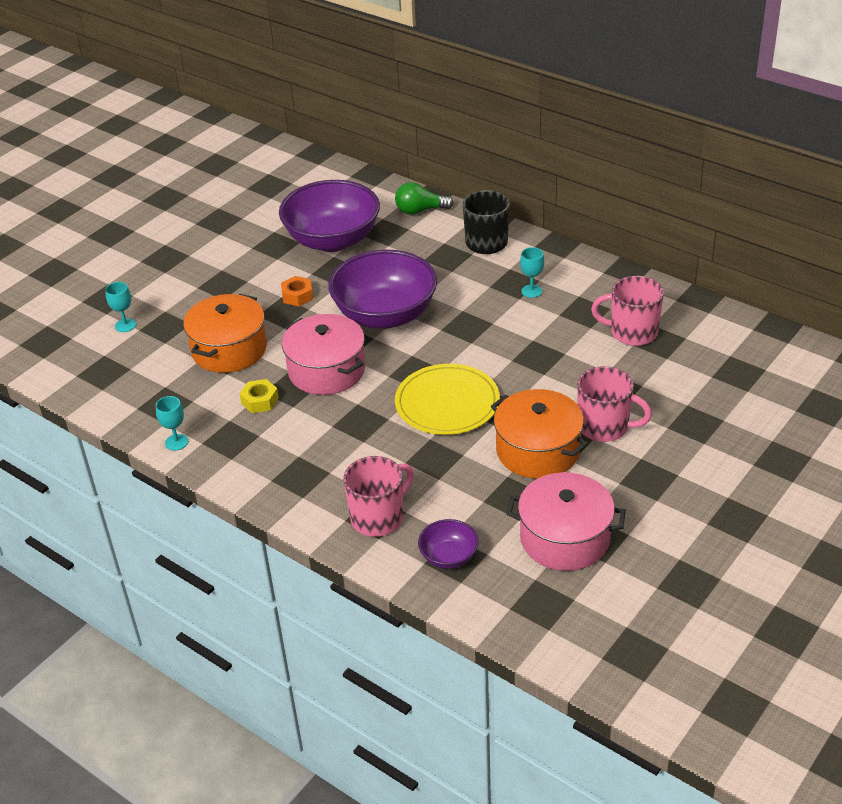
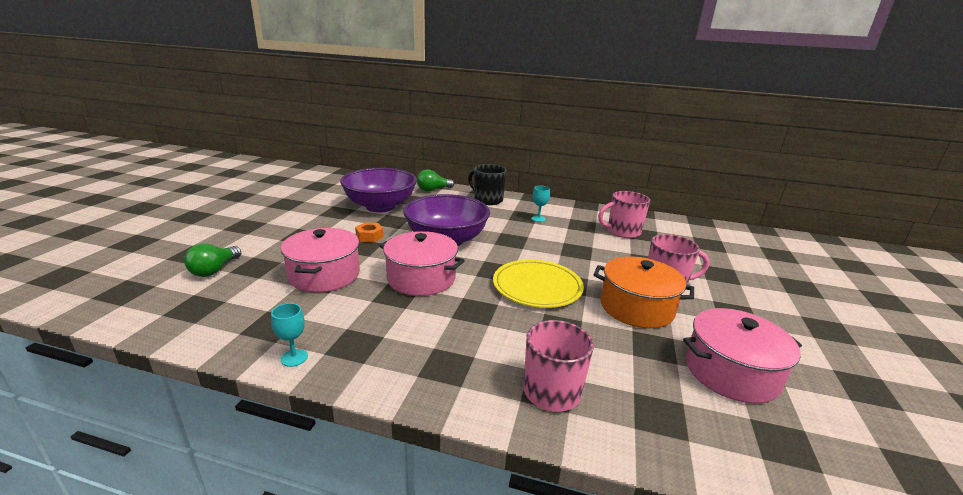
camera: 25 degrees left, 15 degrees down
turquoise goblet [105,282,136,332] -> green light bulb [184,243,241,277]
orange pot [183,294,267,373] -> pink pot [281,228,360,292]
yellow nut [240,379,279,413] -> none
purple bowl [418,519,479,569] -> none

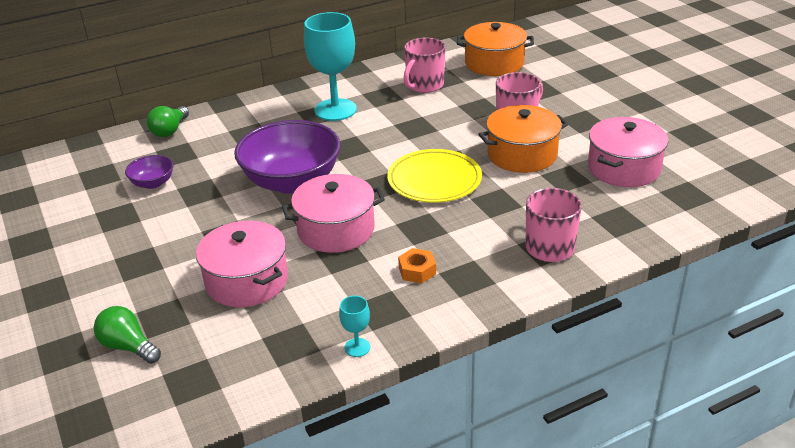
camera: 40 degrees left, 10 degrees up
green light bulb [184,243,241,277] -> green light bulb turned 150 degrees clockwise [94,306,161,364]
purple bowl [340,168,417,212] -> purple bowl [125,155,174,189], size x0.46
orange nut [355,222,383,242] -> orange nut moved to [398,248,436,283]
black mug [468,164,507,205] -> none
turquoise goblet [531,186,550,222] -> turquoise goblet [304,12,357,121], size x2.35
none -> orange pot [457,22,534,76]

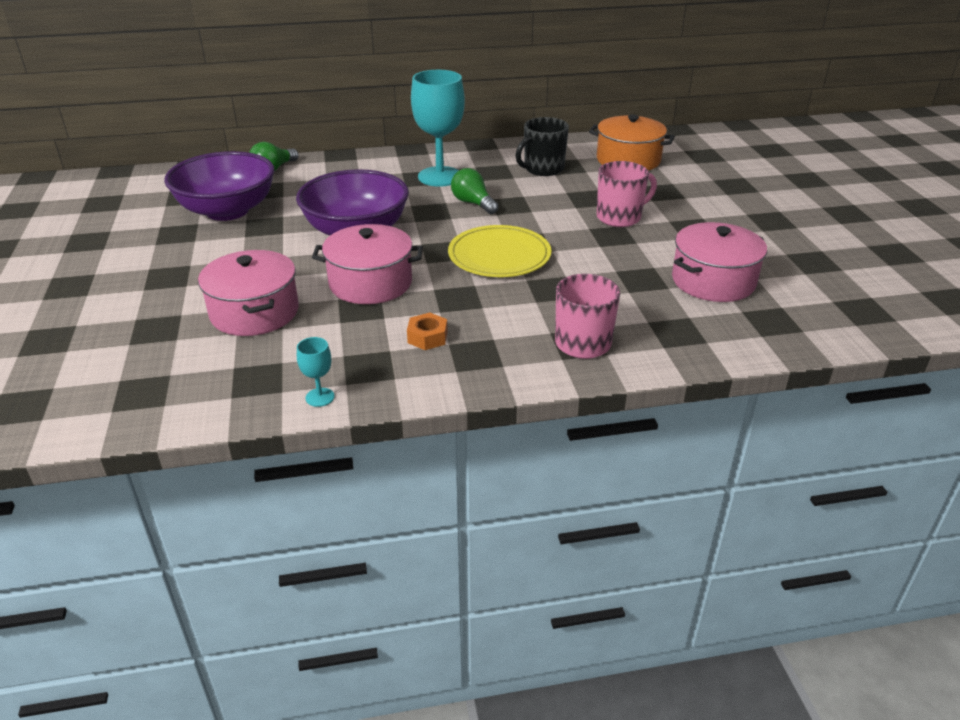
camera: 15 degrees right, 0 degrees up
green light bulb [94,306,161,364] -> green light bulb moved to [451,168,499,214]
purple bowl [125,155,174,189] -> purple bowl [164,151,275,221], size x2.17
pink mug [404,38,445,93] -> black mug [516,117,569,176]
orange pot [478,105,568,173] -> none

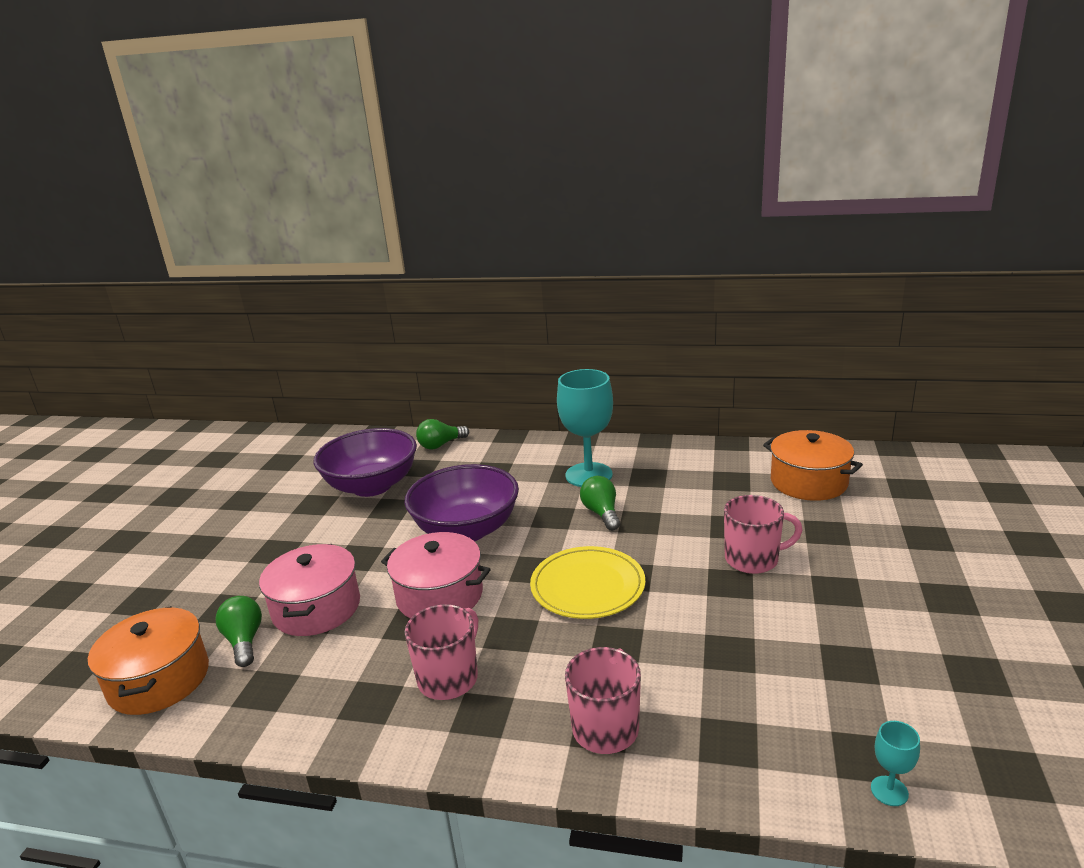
camera: 25 degrees right, 10 degrees down
turquoise goblet [297,337,335,407] -> turquoise goblet moved to [871,721,920,806]
orange nut [407,313,448,350] -> pink mug [405,604,478,700]
black mug [516,117,569,176] -> none
pink pot [672,222,767,302] -> none
none -> orange pot [88,606,209,715]
none -> green light bulb [216,596,262,667]

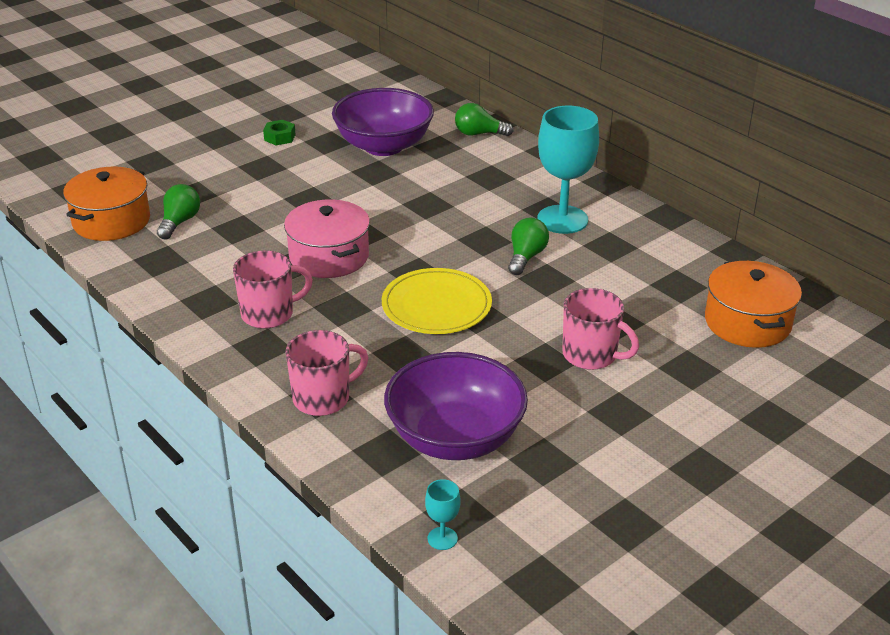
camera: 35 degrees right, 10 degrees up
pink pot [259,544,360,636] -> none
purple bowl [404,464,519,541] -> purple bowl moved to [384,352,528,460]
none -> green nut [263,120,296,145]

